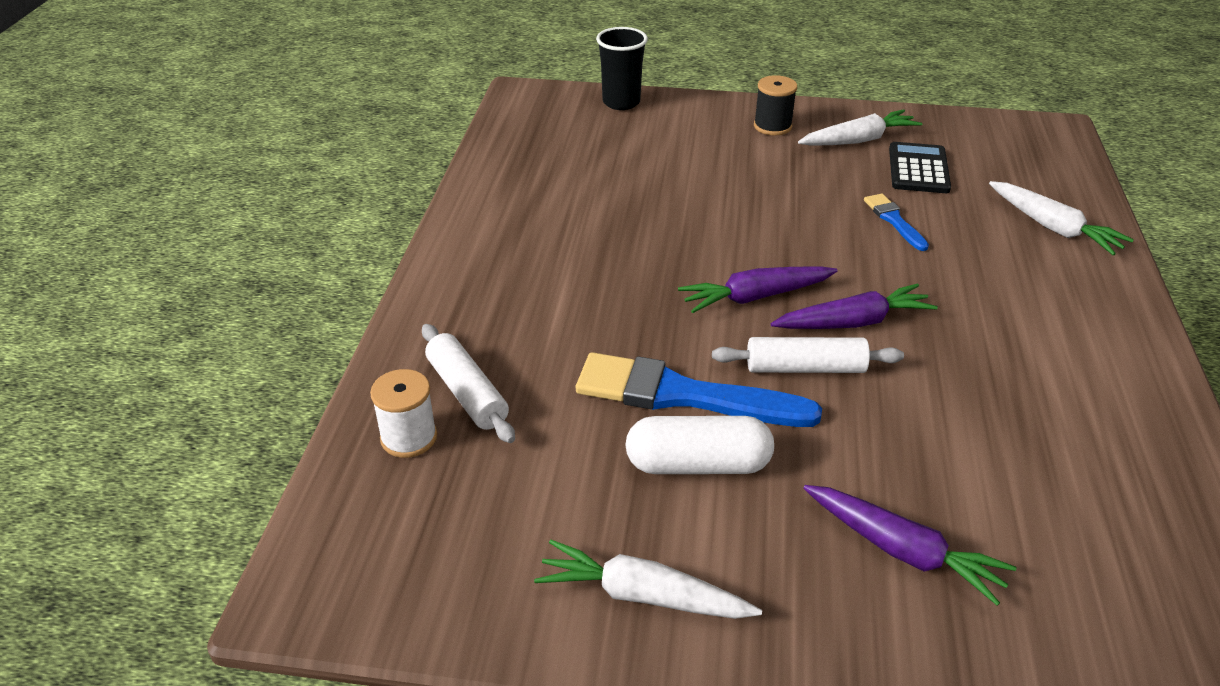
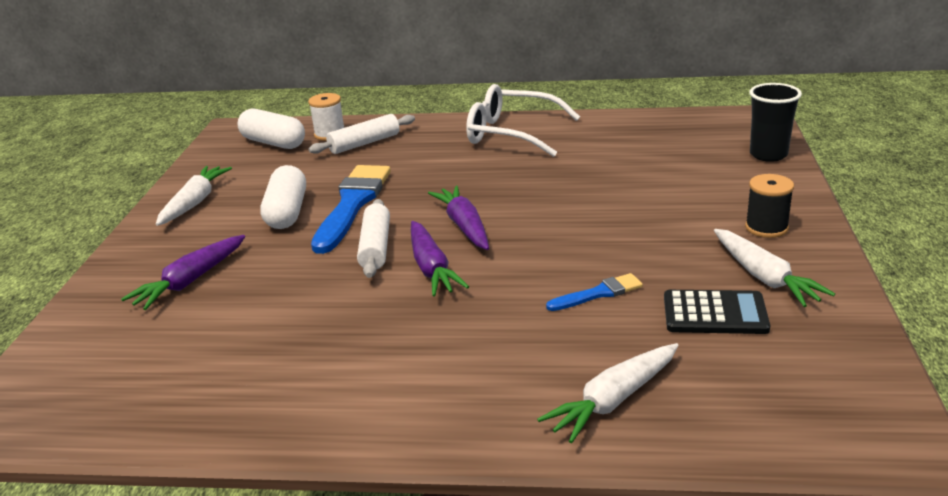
camera: 90 degrees right, 10 degrees down
none -> white capsule [237,109,305,149]
none -> white glasses [466,84,580,157]

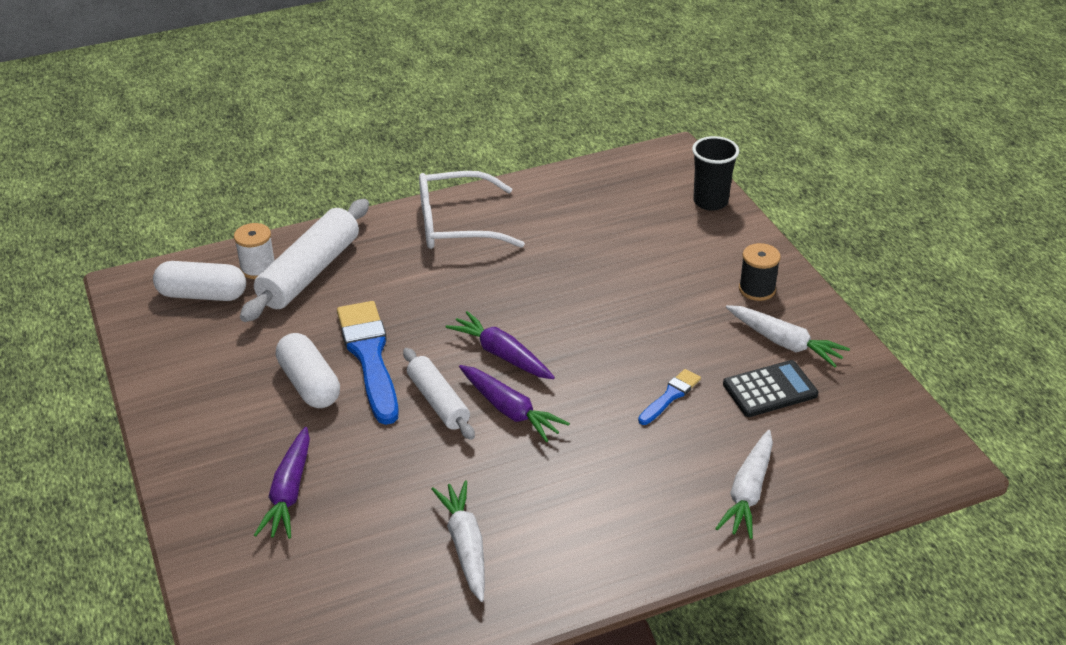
camera: 30 degrees left, 10 degrees up
white carrot [156,166,232,226] -> white carrot moved to [431,481,485,602]
white rolling pin [309,114,415,154] -> white rolling pin [240,199,369,322], size x1.61

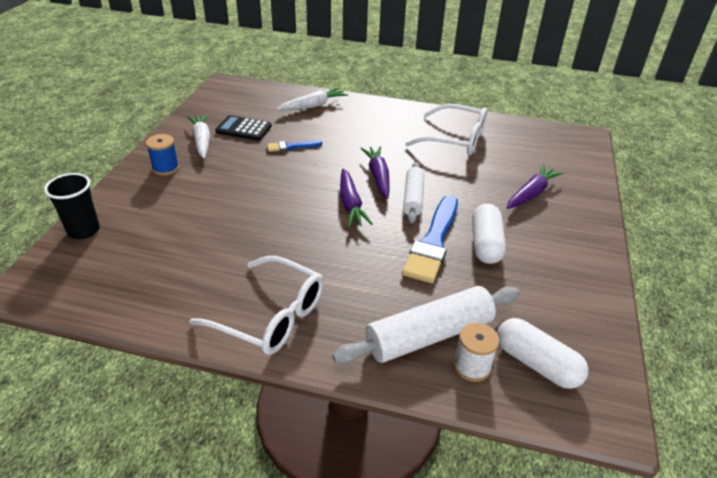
camera: 145 degrees left, 0 degrees up
white carrot [431,481,485,602] -> white glasses [405,104,488,155]
black spool [739,243,781,301] -> blue spool [146,134,179,175]

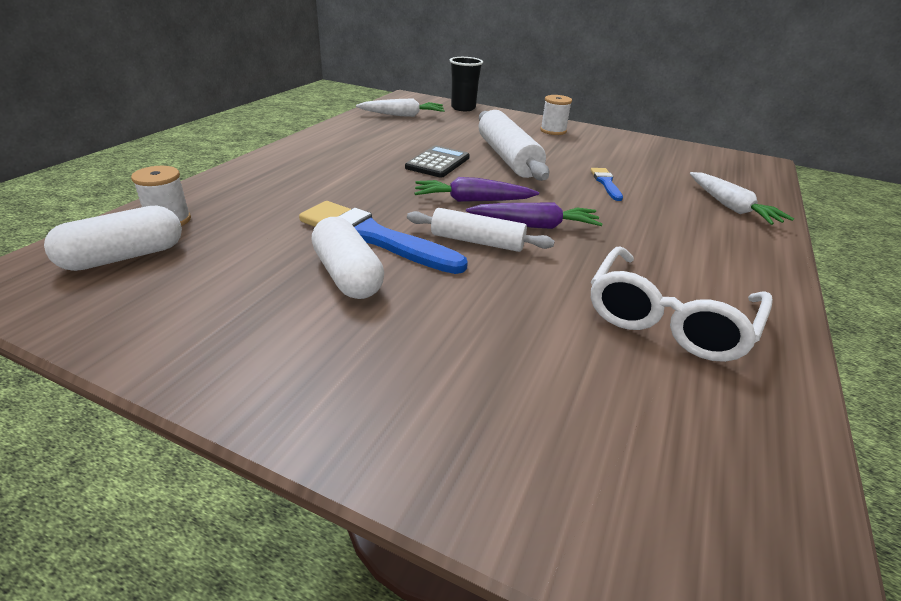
camera: 100 degrees right, 5 degrees down
blue spool [146,134,179,175] -> white spool [540,95,572,135]
white carrot [187,114,210,159] -> white carrot moved to [356,98,445,117]
white glasses [189,256,324,355] -> none
black calculator [215,115,272,141] -> black calculator moved to [405,145,470,178]
white rolling pin [332,286,520,364] -> white rolling pin moved to [479,110,549,181]
white capsule [472,204,506,264] -> white capsule turned 45 degrees clockwise [312,217,384,299]
purple carrot [507,165,563,209] -> none

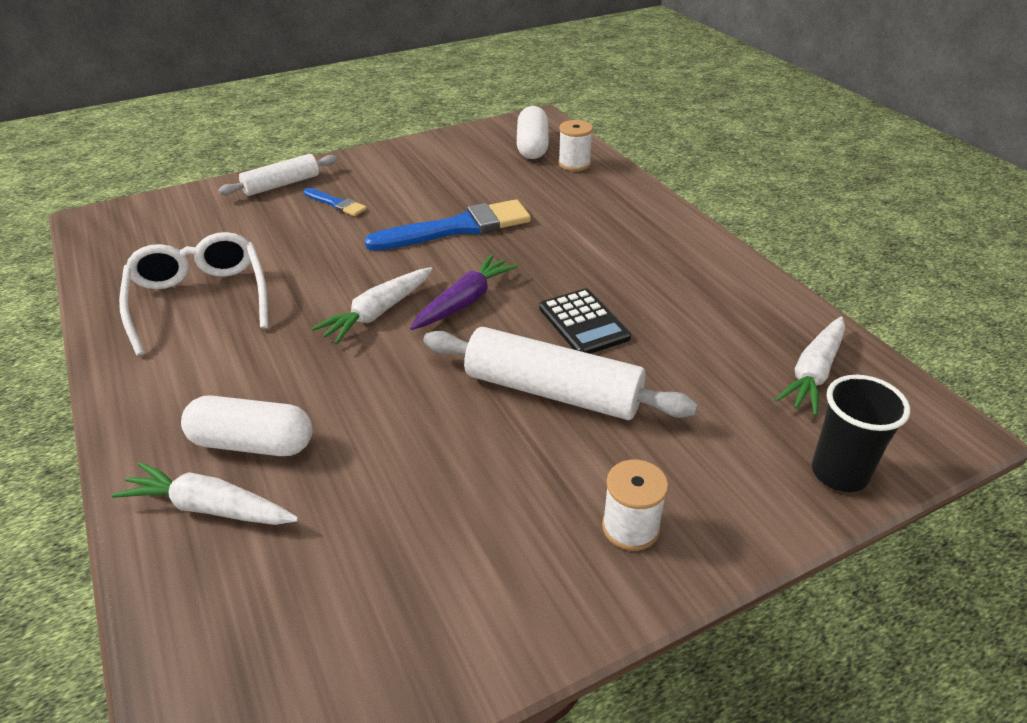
camera: 130 degrees right, 5 degrees up
white capsule [312,217,384,299] -> white capsule moved to [181,395,312,456]
white rolling pin [407,208,555,252] -> white rolling pin moved to [218,154,337,196]
purple carrot [466,203,602,229] -> white carrot [312,267,432,344]
blue brush [591,168,623,201] -> blue brush moved to [303,188,367,216]

